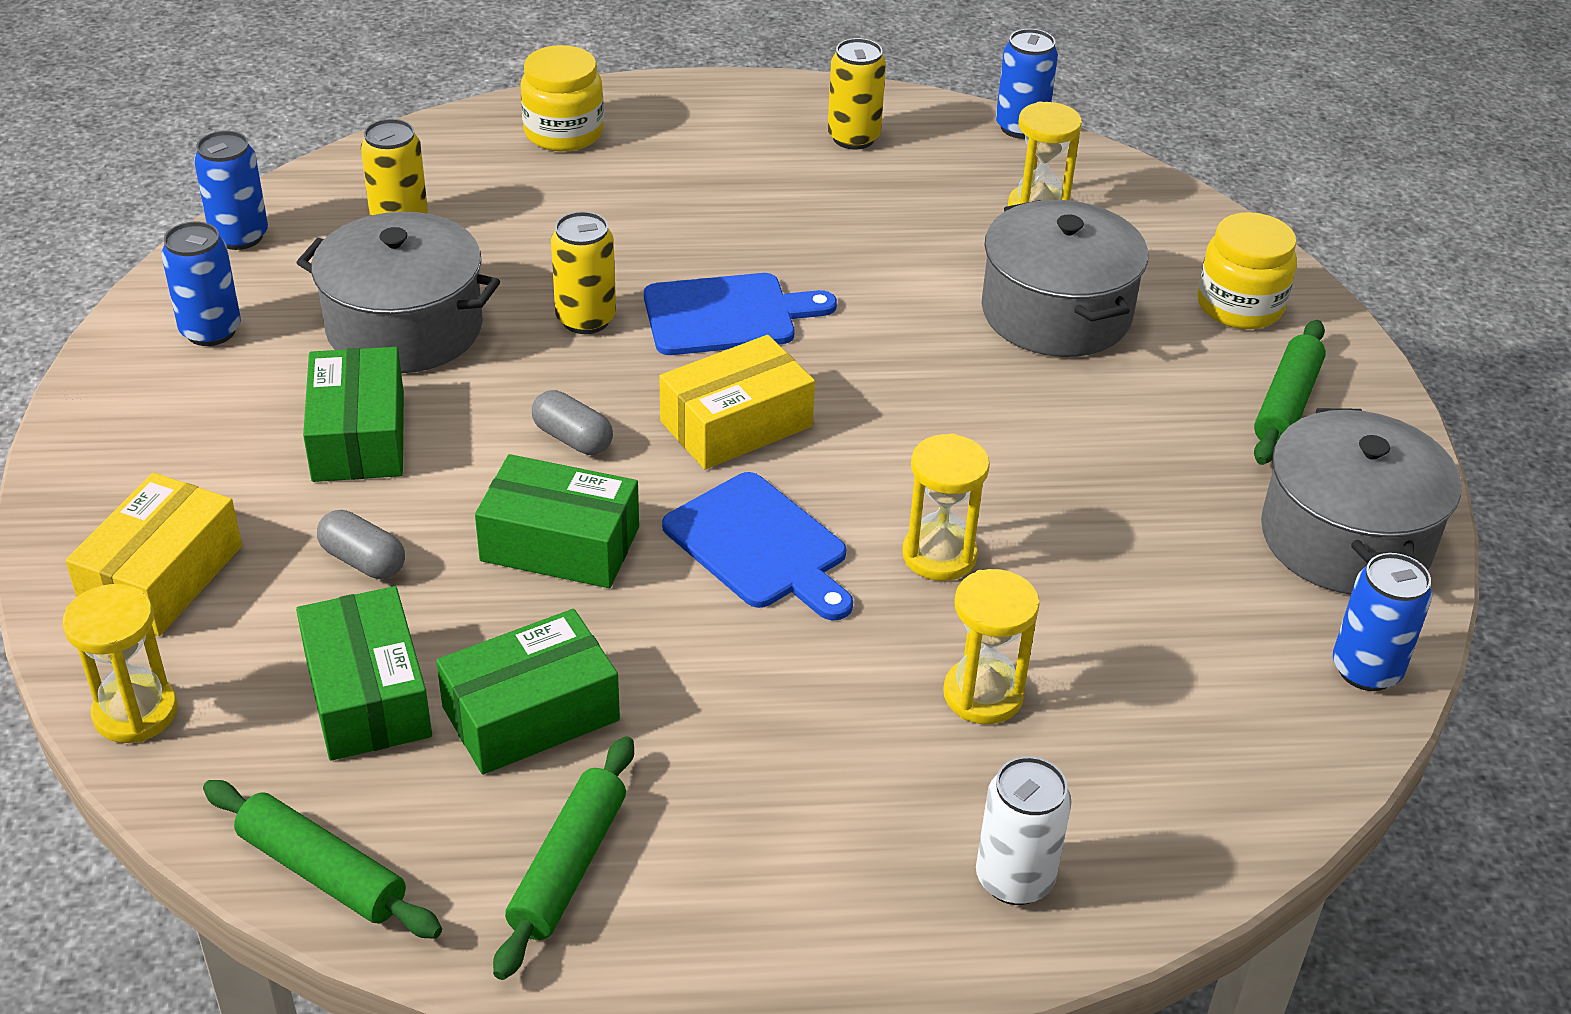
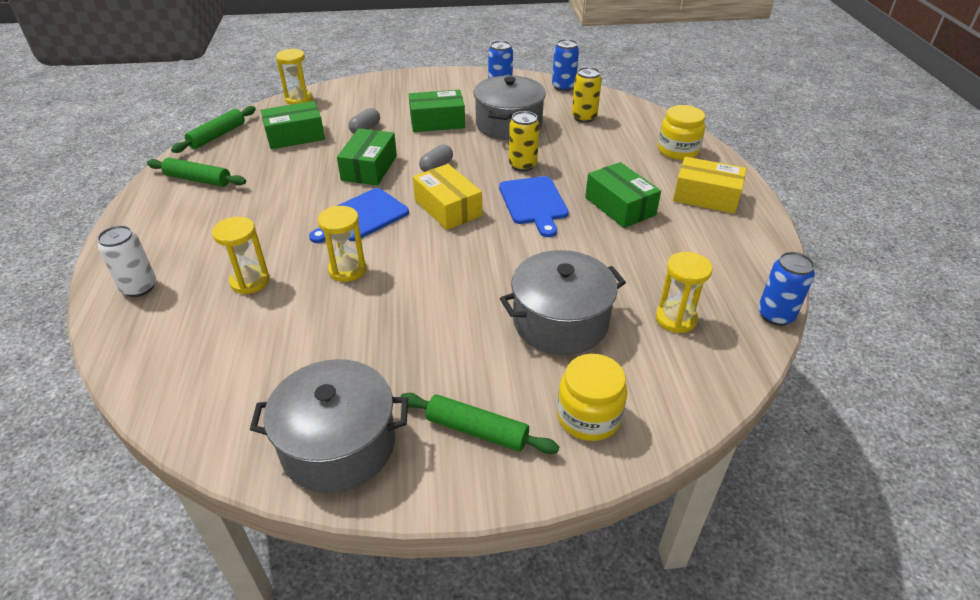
camera: 90 degrees right, 0 degrees up
yellow box [66,473,242,636] -> yellow box moved to [673,157,746,214]
green box [436,609,620,775] -> green box moved to [585,162,661,228]
yellow can [828,38,886,149] -> none
blue can [1333,553,1432,691] -> none

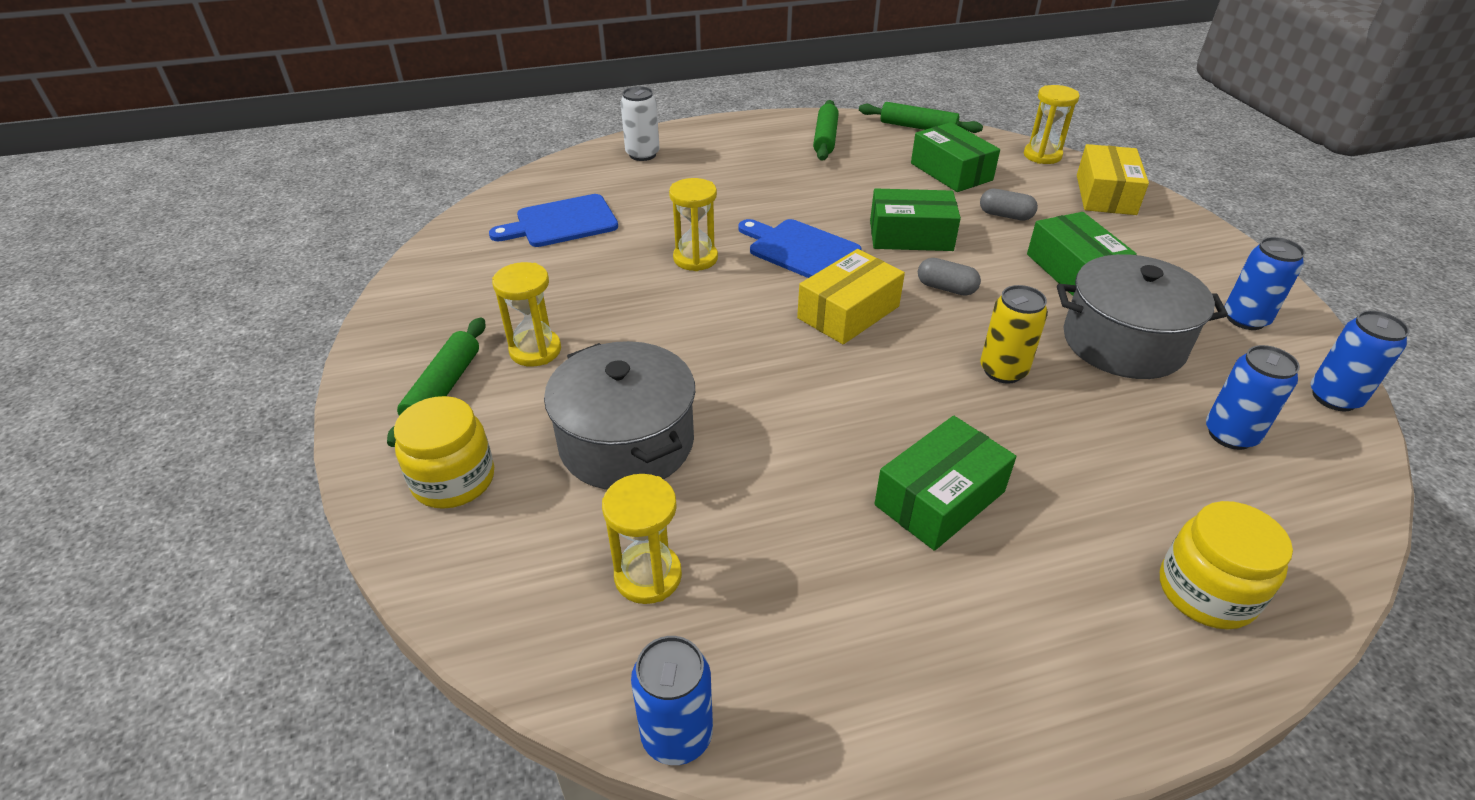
camera: 80 degrees right, 0 degrees up
yellow hourglass [212,217,270,294] -> yellow hourglass moved to [492,262,561,367]
grey pot [250,359,408,493] -> none
blue cutting board [499,176,569,237] -> blue cutting board moved to [489,194,618,247]
yellow can [572,67,602,123] -> blue can [1206,345,1300,450]
yellow box [673,157,746,214] -> yellow box moved to [1077,144,1149,215]

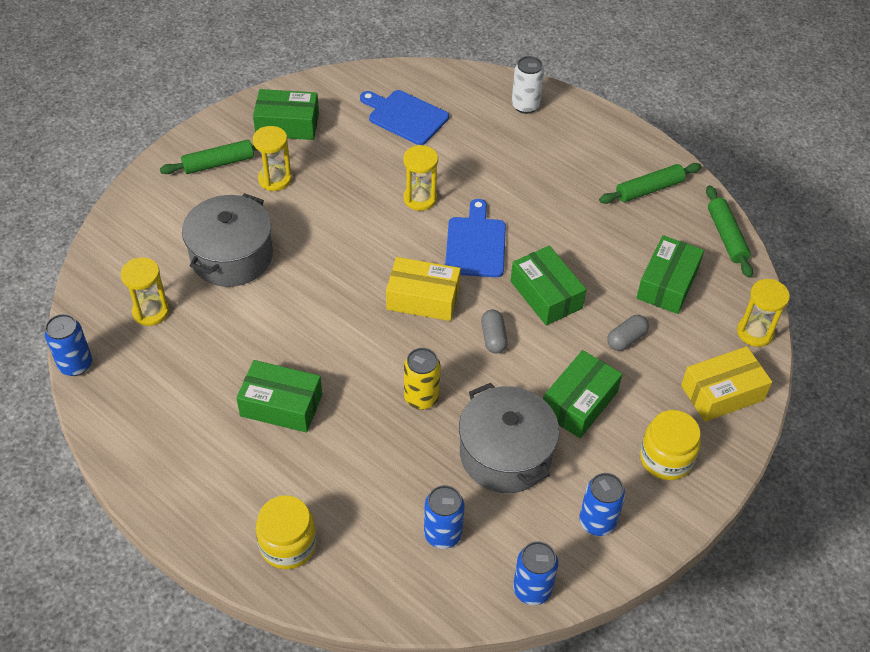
camera: 55 degrees right, 10 degrees up
yellow jar [394,396,494,509] -> yellow jar moved to [640,410,701,480]
grey capsule [980,189,1038,221] -> grey capsule turned 60 degrees clockwise [607,315,649,351]
none -> green box [253,89,319,140]

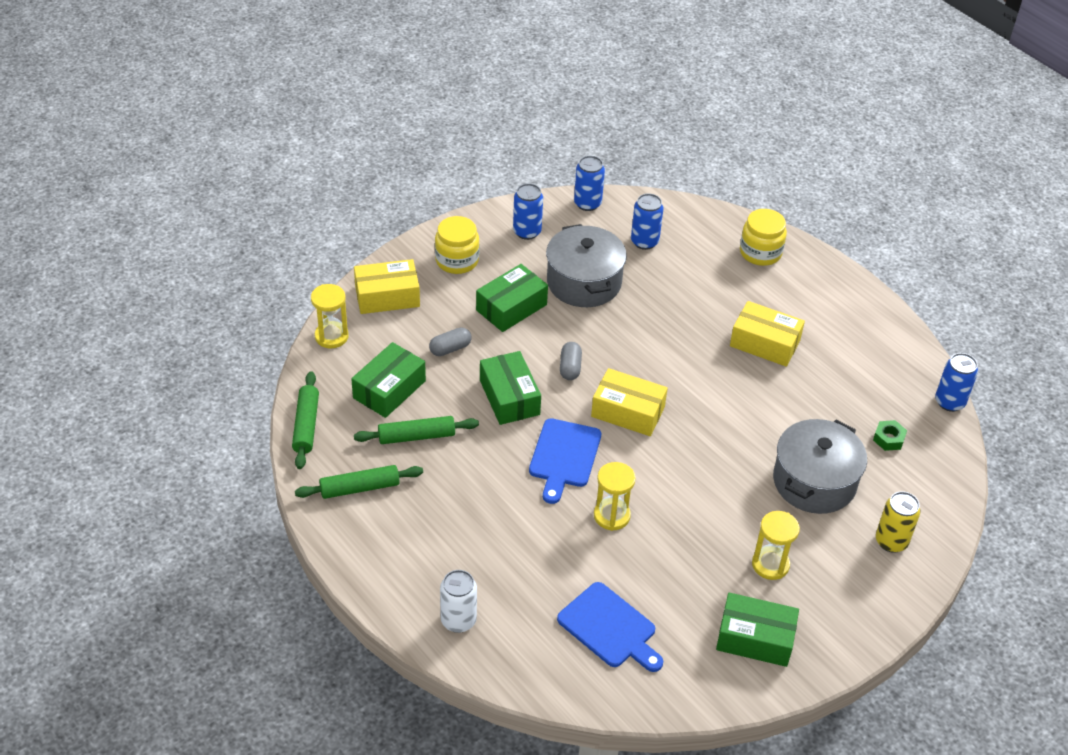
camera: 170 degrees left, 5 degrees down
yellow hourglass [121,257,169,326] -> green nut [873,420,907,451]
green rolling pin [160,140,257,174] -> green rolling pin moved to [354,416,479,444]
green box [236,360,322,433] -> yellow box [730,301,805,367]
yellow can [404,348,440,410] -> yellow can moved to [876,491,920,553]

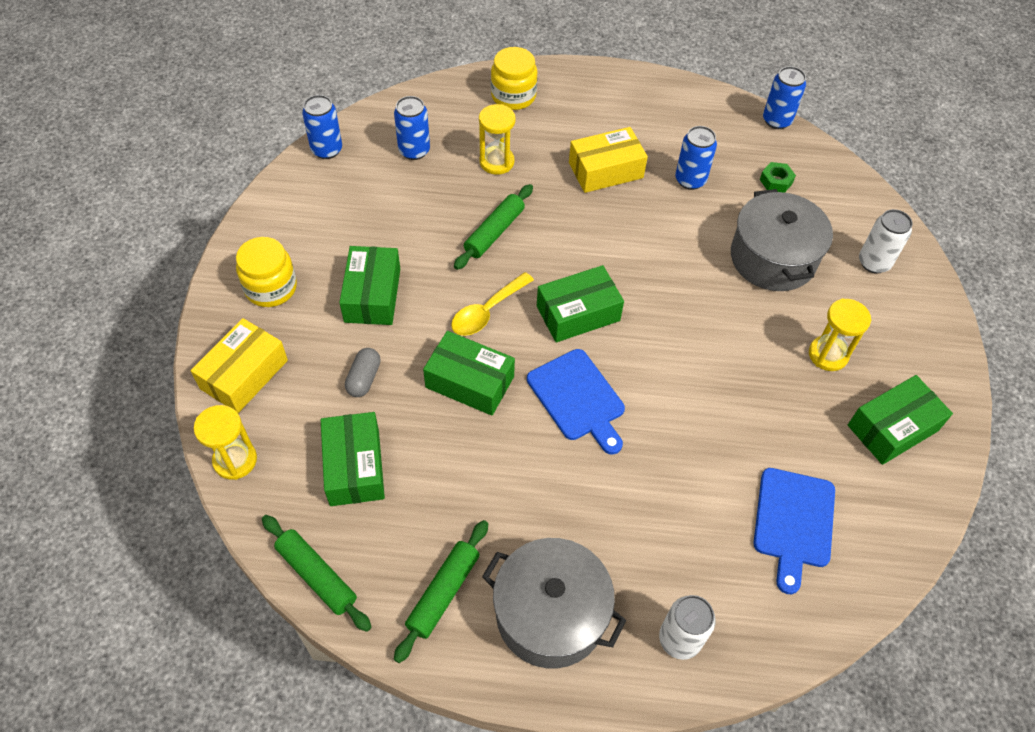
camera: 45 degrees left, 10 degrees up
green rolling pin [354,416,479,444] -> green rolling pin moved to [454,184,533,270]
blue can [513,183,543,240] -> blue can moved to [675,126,717,190]
grey pot [546,224,627,307] -> grey pot moved to [482,538,626,668]
blue cutting board [557,582,663,672] -> blue cutting board turned 105 degrees clockwise [753,468,835,594]
grey capsule [560,342,582,380] -> yellow spoon [451,272,534,336]
yellow box [591,368,668,436] -> green box [537,265,624,343]
yellow hourglass [594,462,636,531] -> yellow hourglass moved to [479,104,516,175]
yellow can [876,491,920,553] -> white can [859,209,913,273]

